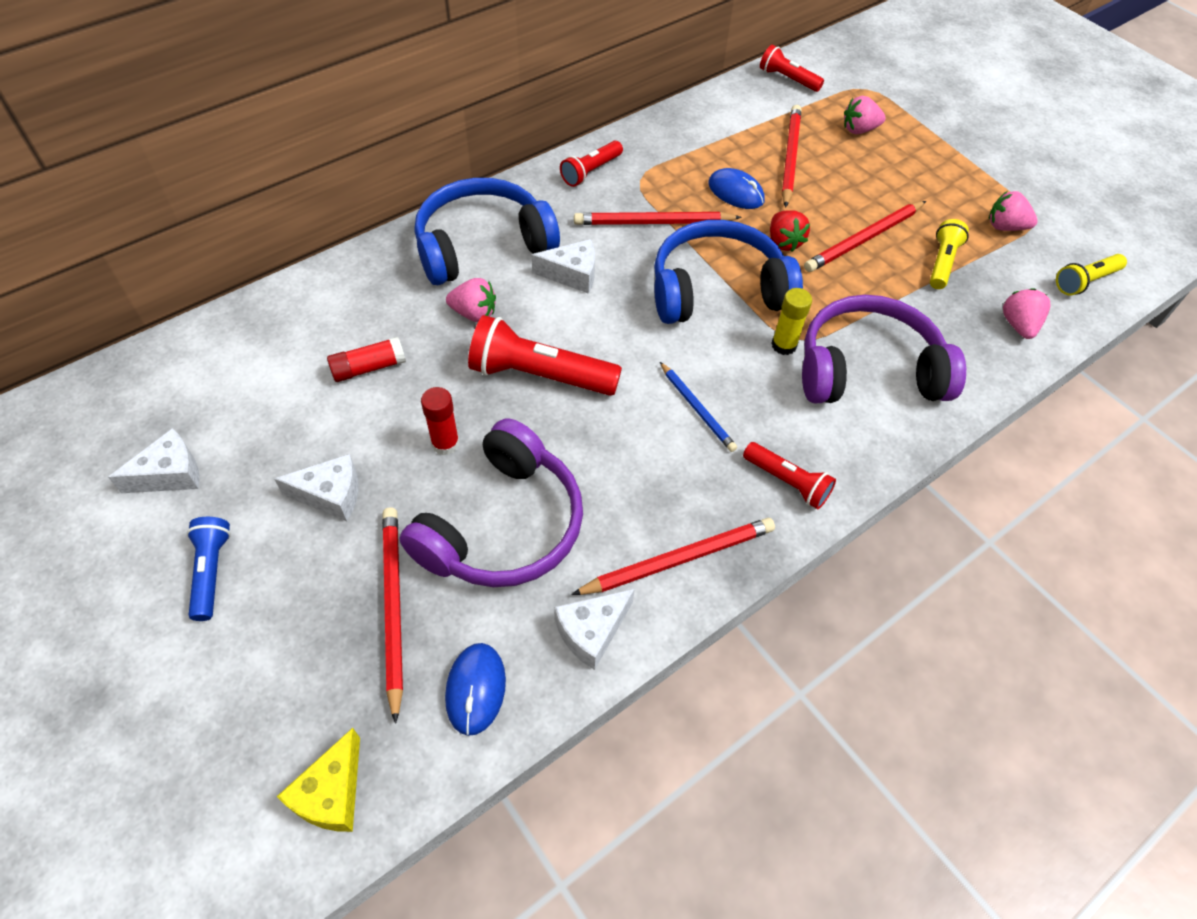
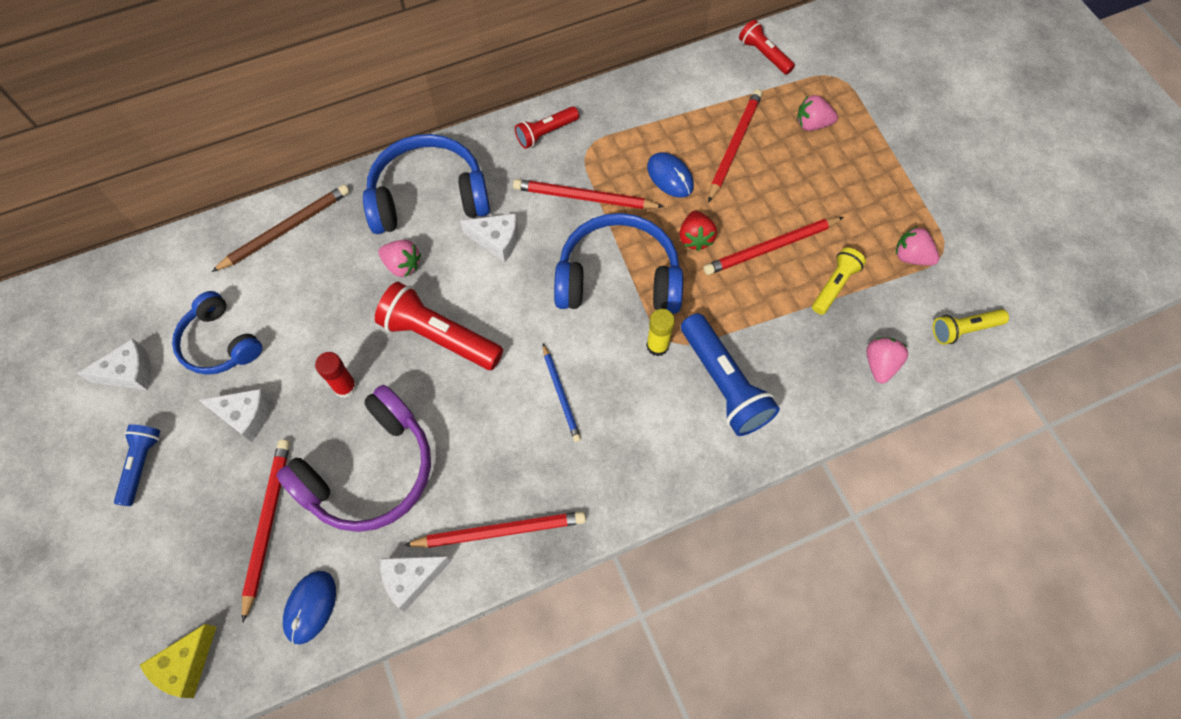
camera: 15 degrees right, 10 degrees up
red glue stick [327,337,406,382] -> none
red flashlight [743,442,836,509] -> none
purple headphones [802,295,966,403] -> blue flashlight [681,313,780,436]
none -> blue headphones [172,291,262,375]
none -> brown pencil [212,185,349,272]

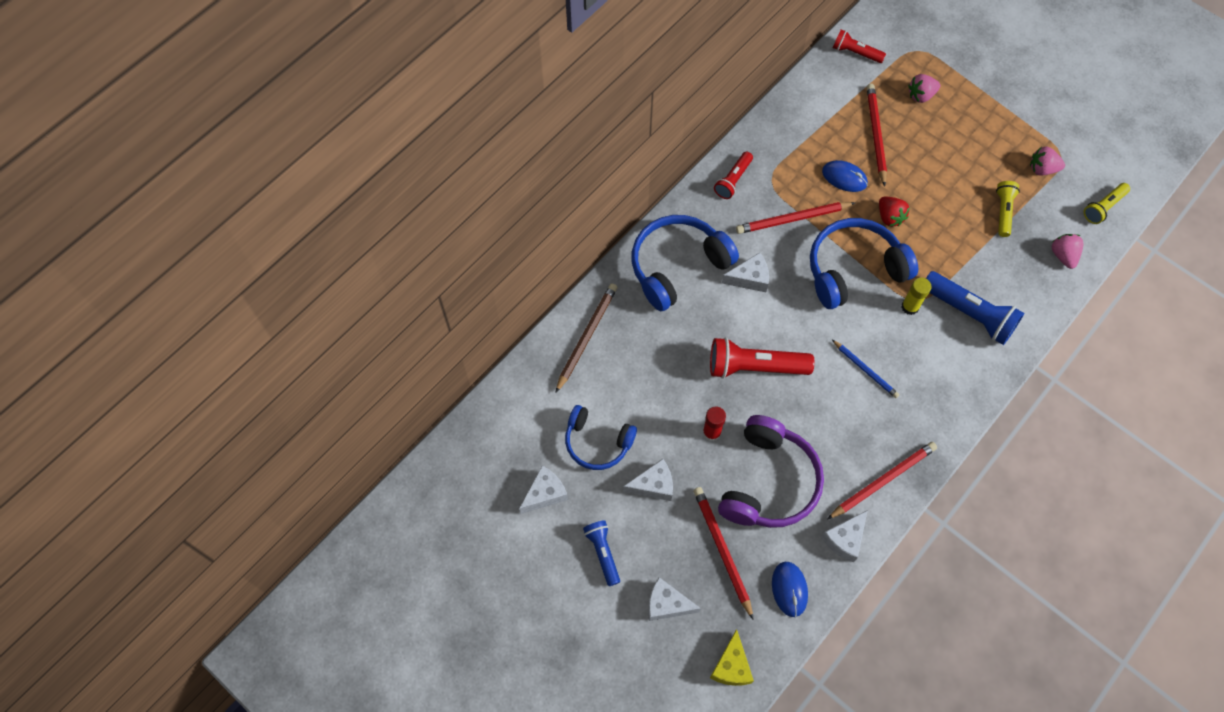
camera: 25 degrees left, 0 degrees up
pink strawberry [378,240,421,277] -> none
red pencil [703,217,844,275] -> none
none -> white cheese [648,577,701,621]

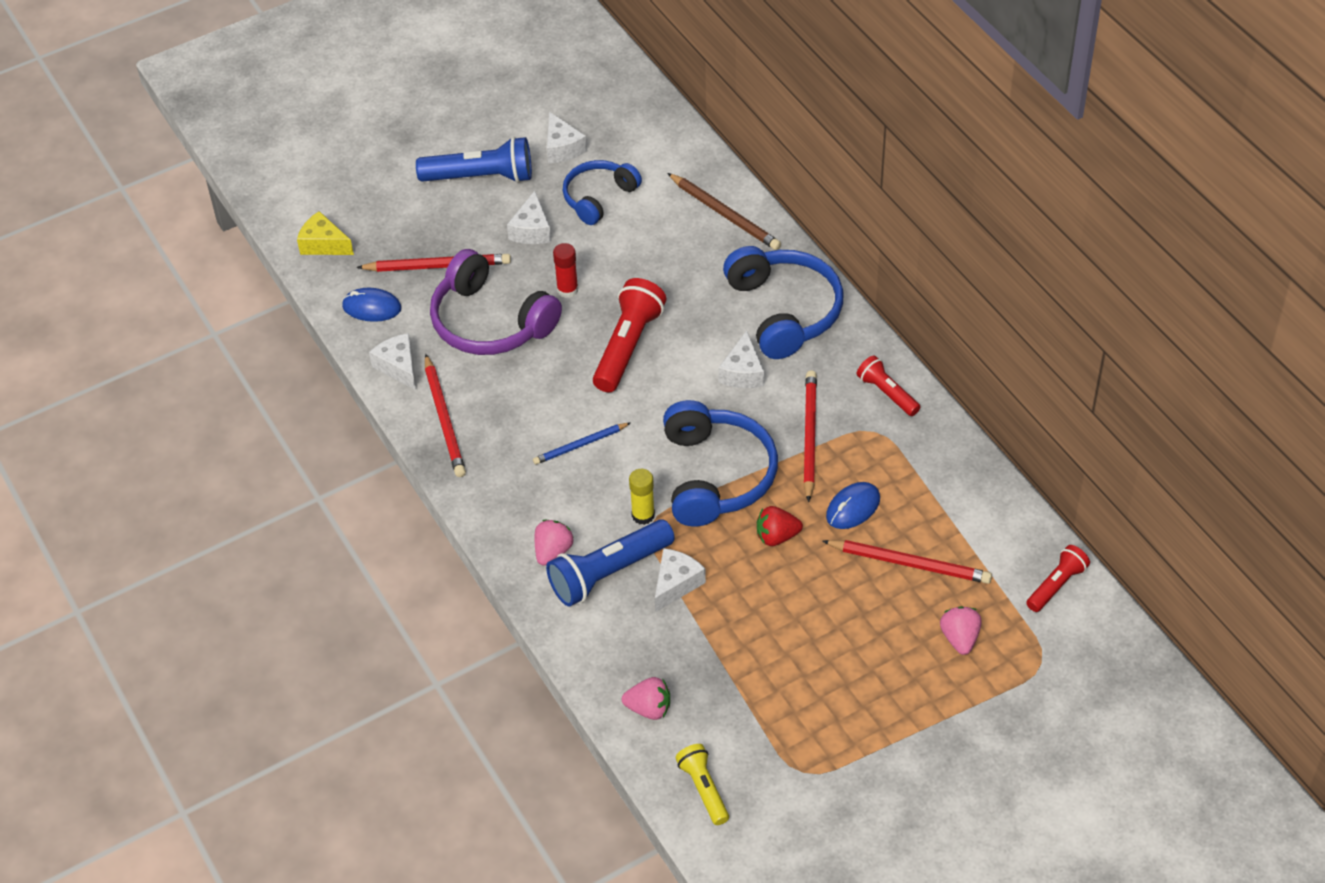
camera: 110 degrees right, 15 degrees down
blue flashlight [583,520,620,586] -> blue flashlight [416,137,532,183], size x1.71
white cheese [648,577,701,621] -> white cheese moved to [655,548,706,613]
yellow flashlight [996,181,1020,237] -> none
pink strawberry [1030,147,1065,176] -> pink strawberry moved to [535,520,573,566]

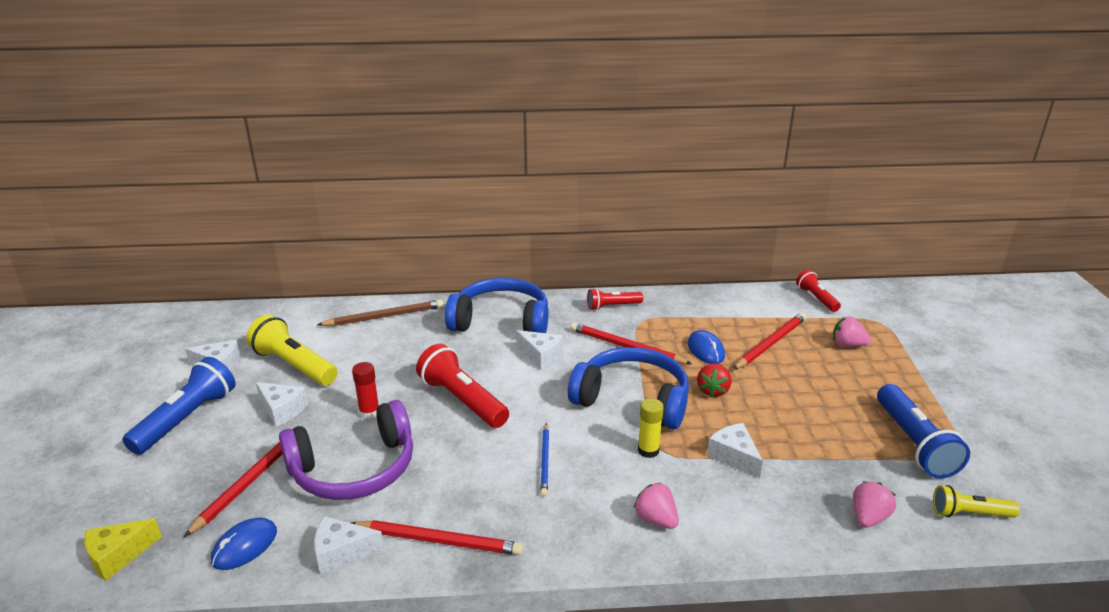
camera: 65 degrees left, 20 degrees down
blue flashlight [546,519,675,607] -> blue flashlight moved to [877,384,970,479]
blue headphones [563,160,642,225] -> yellow flashlight [246,315,338,386]

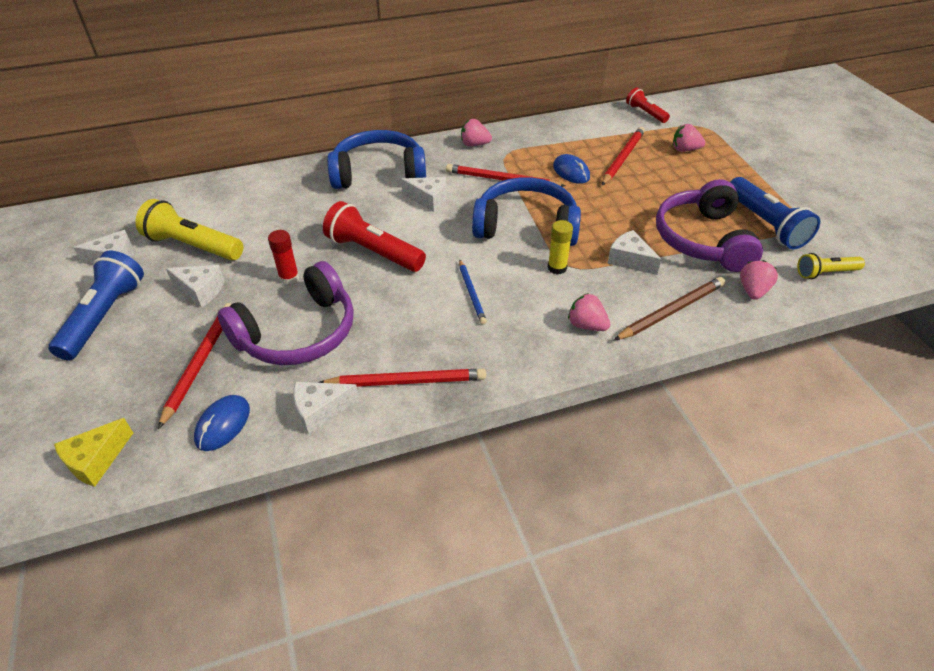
camera: 15 degrees left, 15 degrees up
brown pencil [317,299,444,326] -> brown pencil moved to [614,277,725,340]
red flashlight [587,288,643,310] -> pink strawberry [461,119,492,146]
red strawberry [697,364,732,397] -> none
none -> purple headphones [656,179,763,272]

